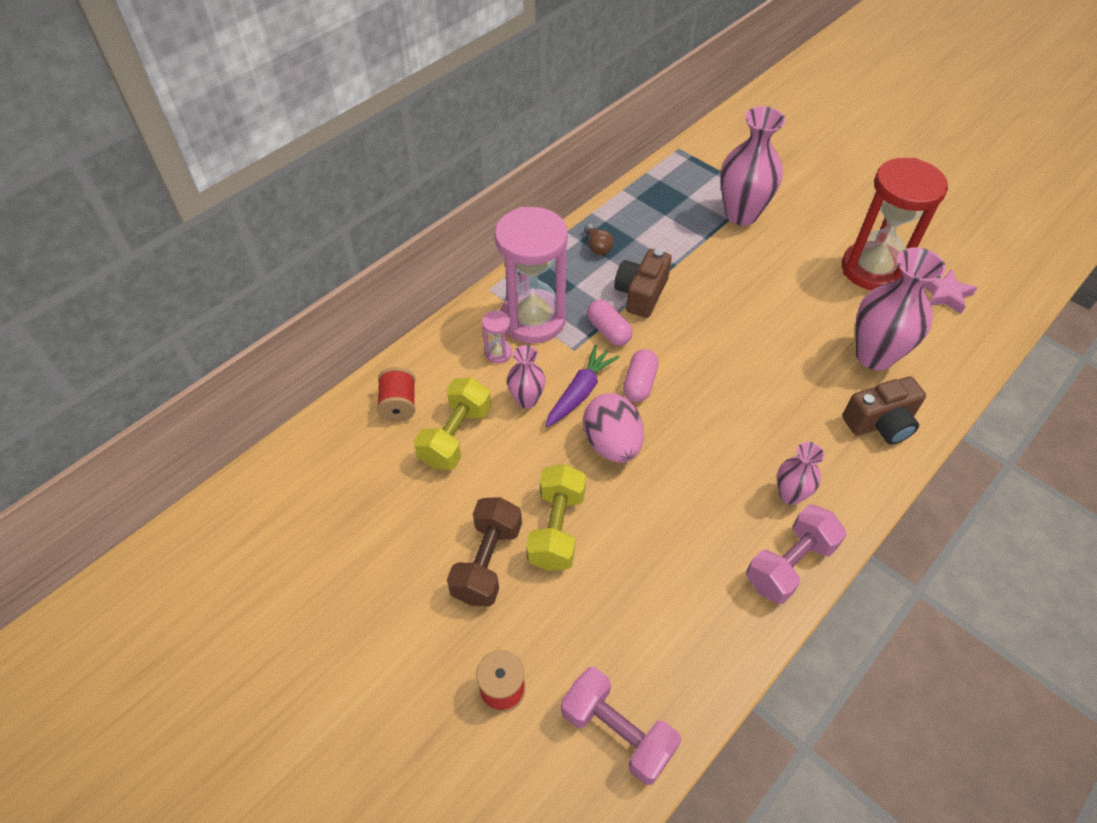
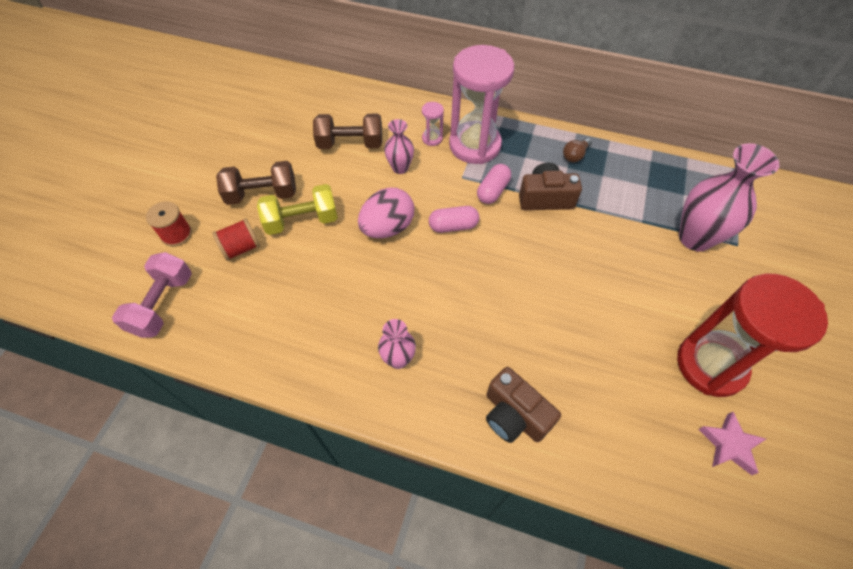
camera: 65 degrees right, 5 degrees up
red spool [377,367,415,422] -> red spool moved to [212,218,260,261]
yellow dumbbell [414,378,491,470] -> brown dumbbell [313,114,382,149]
purple carrot [545,345,620,427] -> none
pink dumbbell [746,505,847,604] -> none
pink vase [855,247,946,370] -> none

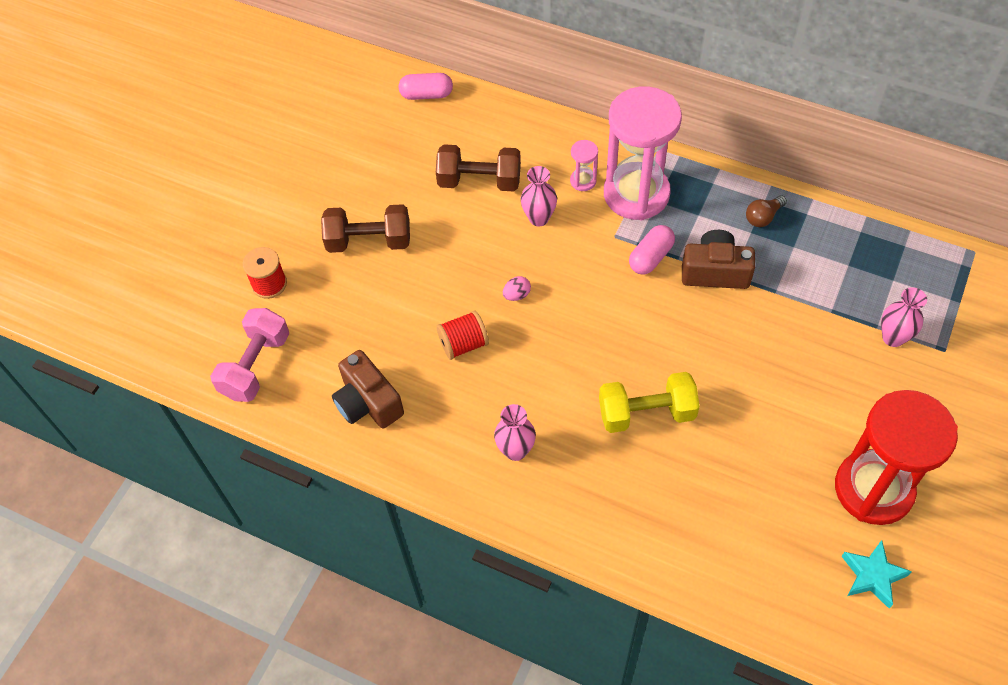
camera: 10 degrees right, 0 degrees up
red spool [212,218,260,261] -> red spool moved to [436,310,489,360]
yellow dumbbell [257,184,338,235] -> yellow dumbbell moved to [599,372,700,433]
pink egg [358,188,415,238] -> pink egg [503,276,531,301], size x0.42
pink capsule [429,206,479,233] -> pink capsule moved to [398,73,453,100]
brown camera [486,367,561,443] -> brown camera moved to [332,350,404,429]
pink vase [679,143,779,252] -> pink vase [881,287,927,347], size x0.54
pink star [698,412,766,475] -> turquoise star [841,540,912,609]

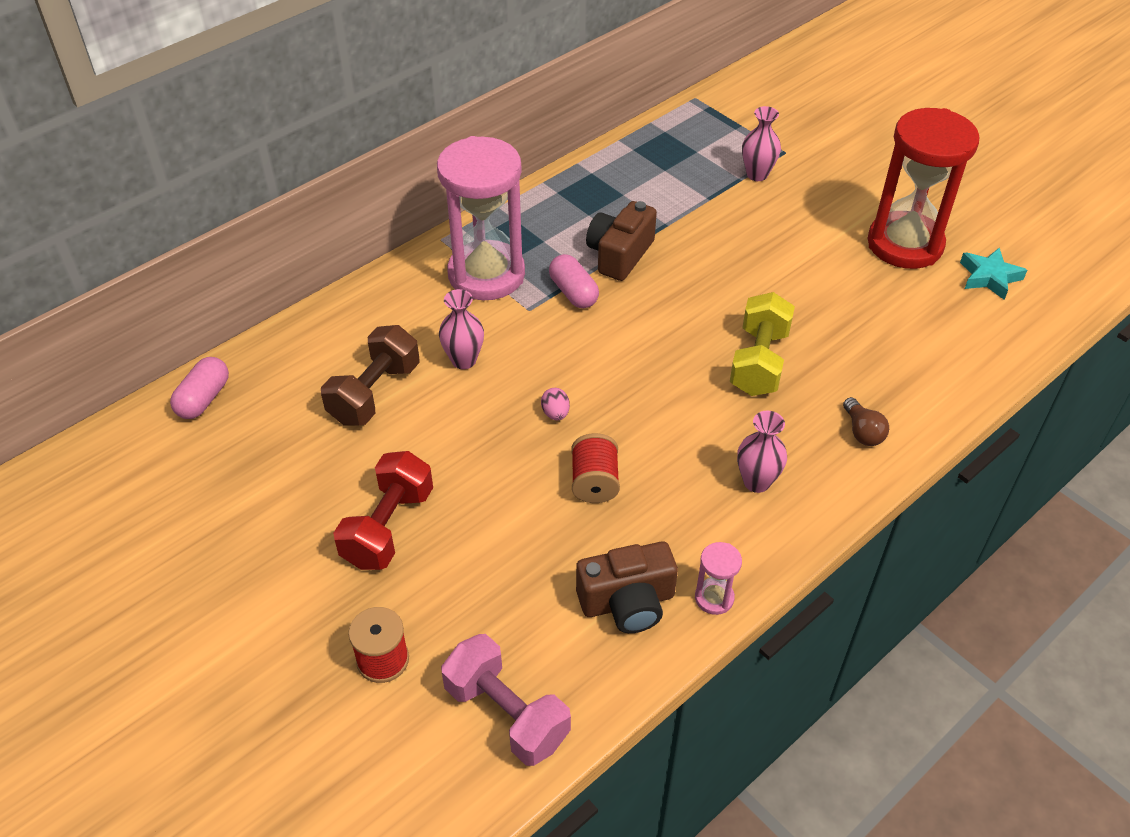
camera: 70 degrees left, 10 degrees down
brown dumbbell [321,204,410,253] -> red dumbbell [333,451,433,570]
pink hourglass [570,140,598,191] -> pink hourglass moved to [695,542,742,615]
brown light bulb [746,195,787,227] -> brown light bulb moved to [843,397,889,446]

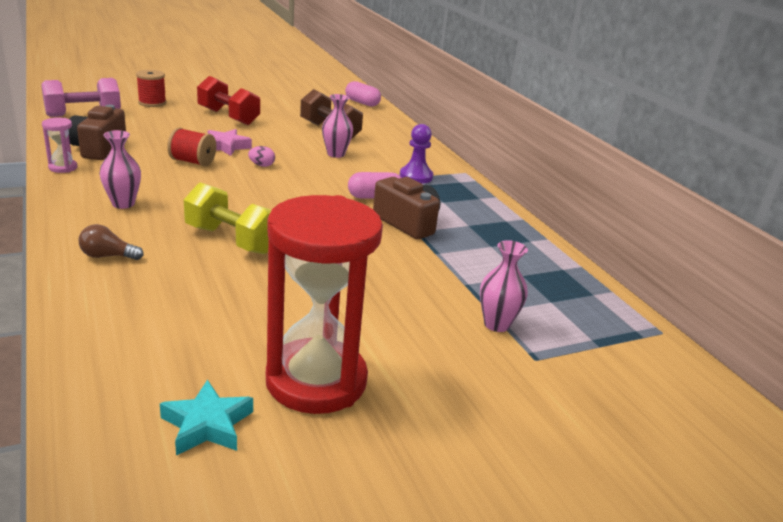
camera: 105 degrees right, 20 degrees down
pink hourglass [437,136,525,300] -> purple pawn [400,124,433,184]
none -> pink star [208,129,252,156]

